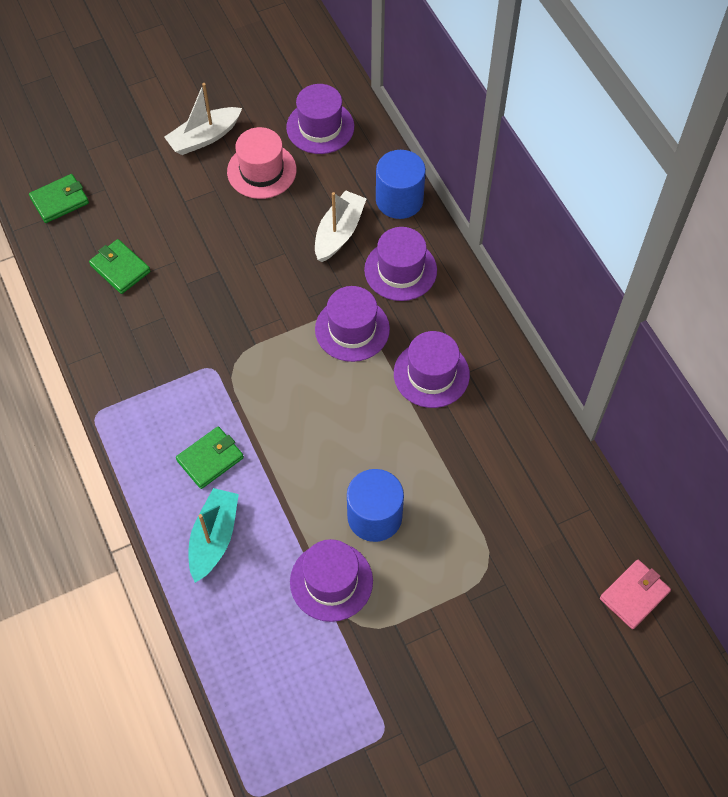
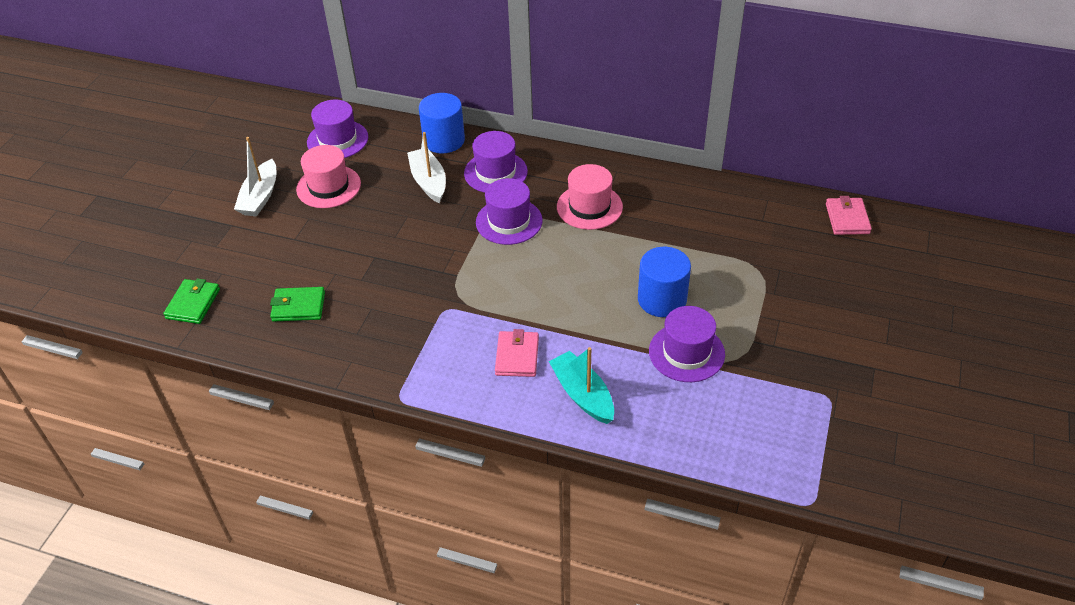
camera: 45 degrees left, 15 degrees down
green wallet [176,426,244,489] -> pink wallet [495,329,539,377]
purple hat [394,331,470,408] -> pink hat [557,164,623,230]

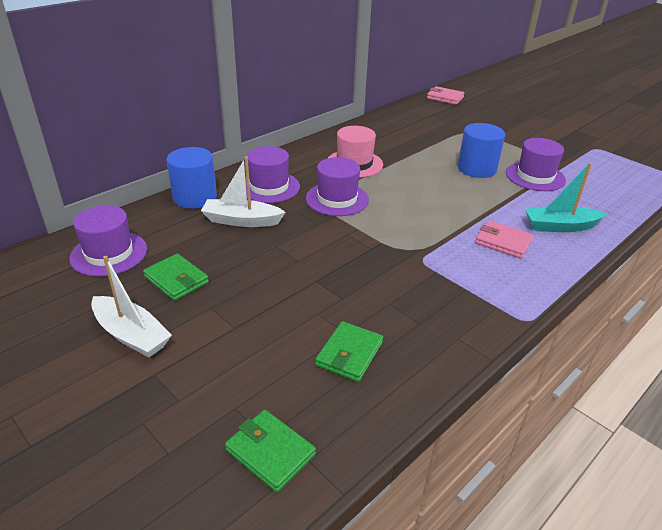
camera: 65 degrees left, 10 degrees down
pink hat [296,145,361,208] -> green wallet [143,254,209,301]

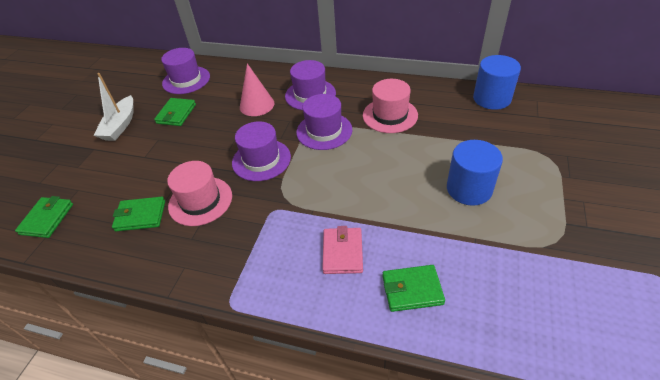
camera: 65 degrees right, 10 degrees up
blue cylinder [166,147,217,209] -> blue cylinder moved to [473,55,521,110]
white boat [201,156,286,227] -> pink cone [240,63,274,116]
pink wallet [427,86,464,105] -> none
purple hat [506,138,566,191] -> purple hat moved to [232,121,291,181]
turquoise boat [525,163,607,232] -> green wallet [382,265,445,312]
none -> pink hat [167,161,232,226]

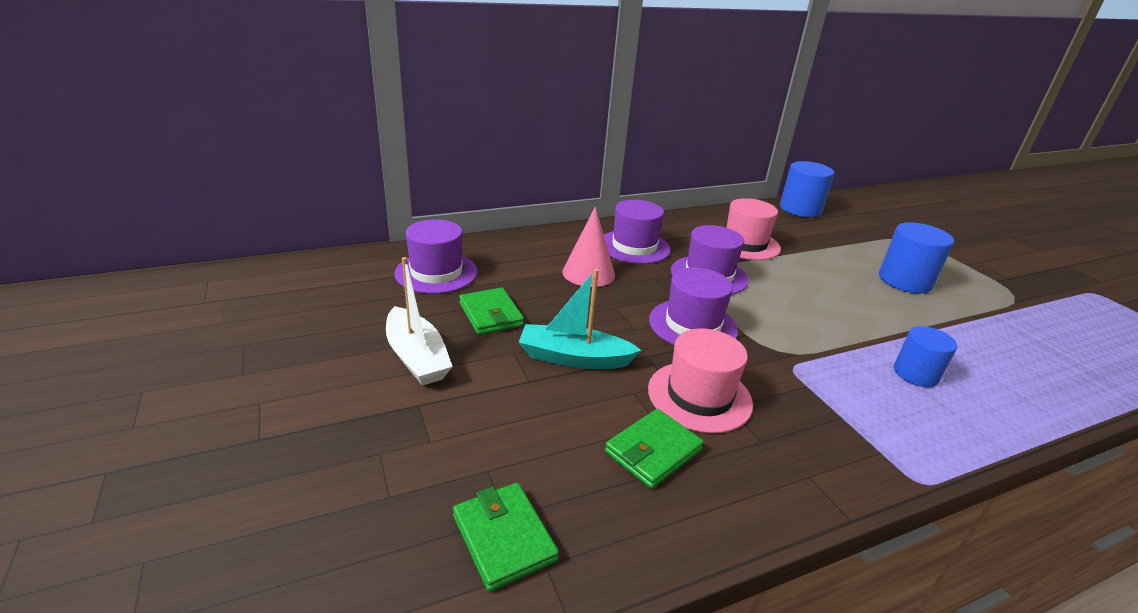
camera: 45 degrees left, 15 degrees down
pink wallet [322,226,363,274] -> blue cylinder [894,326,957,387]
green wallet [382,265,445,312] -> none
none -> turquoise boat [519,269,641,369]

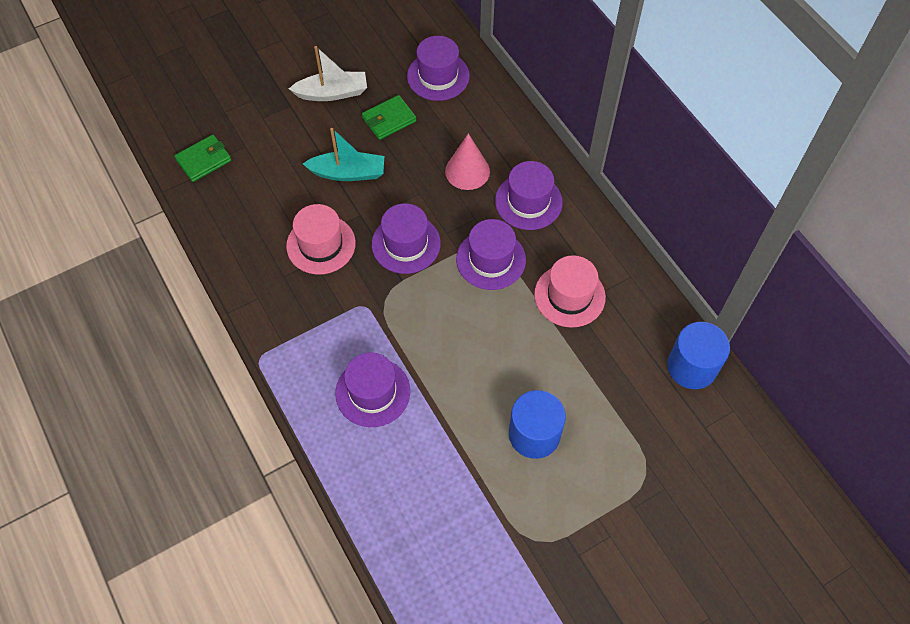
camera: 85 degrees right, 30 degrees up
white boat [386,257,453,386] -> white boat turned 150 degrees counterclockwise [289,46,367,101]
turquoise boat [519,269,641,369] -> turquoise boat turned 90 degrees clockwise [303,128,384,181]
green wallet [605,409,704,489] -> none
blue cylinder [894,326,957,387] -> purple hat [335,352,410,427]

